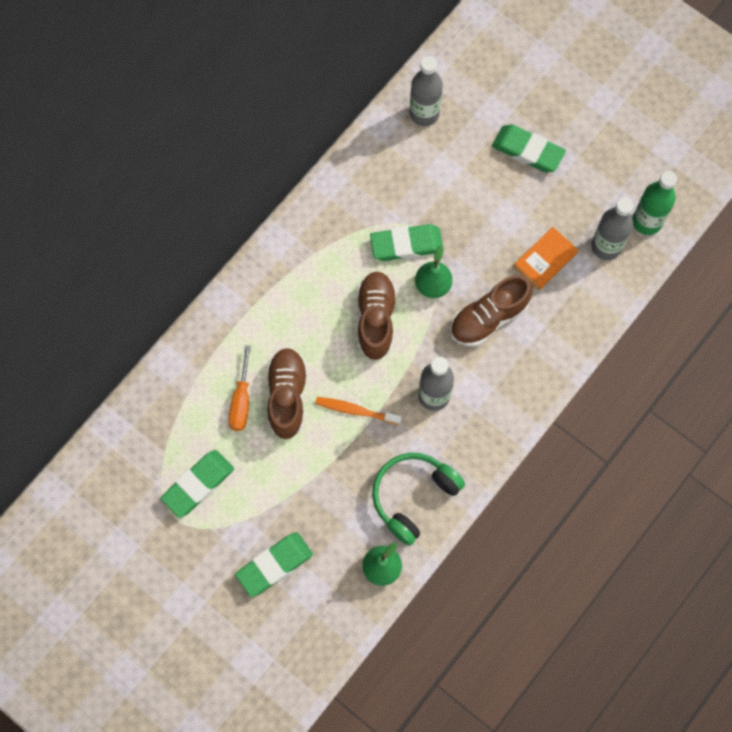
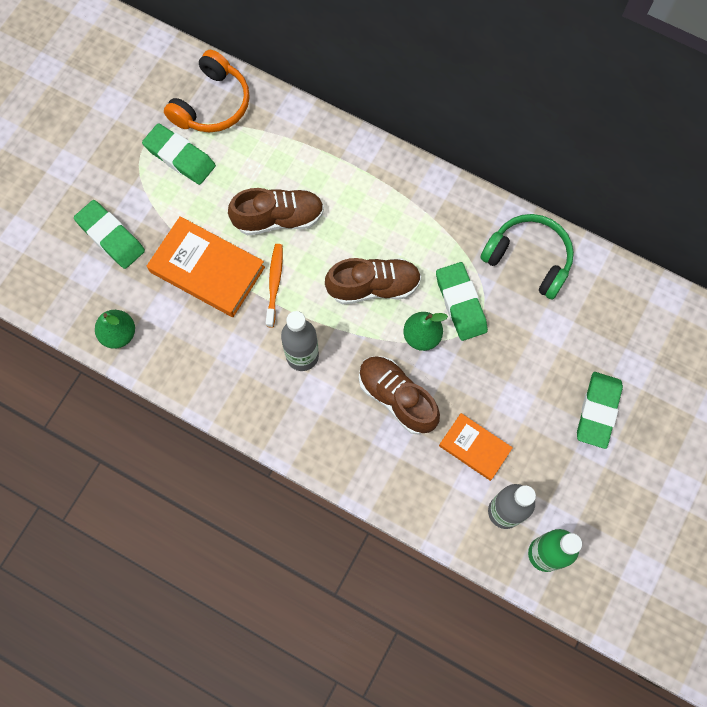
camera: 80 degrees right, 0 degrees up
orange screwdriver [229,346,251,431] -> none
green headphones [372,453,465,546] -> green headphones moved to [481,214,574,300]
grey bottle [410,56,443,126] -> none
none -> orange book [147,216,265,317]
none -> orange headphones [164,50,250,132]

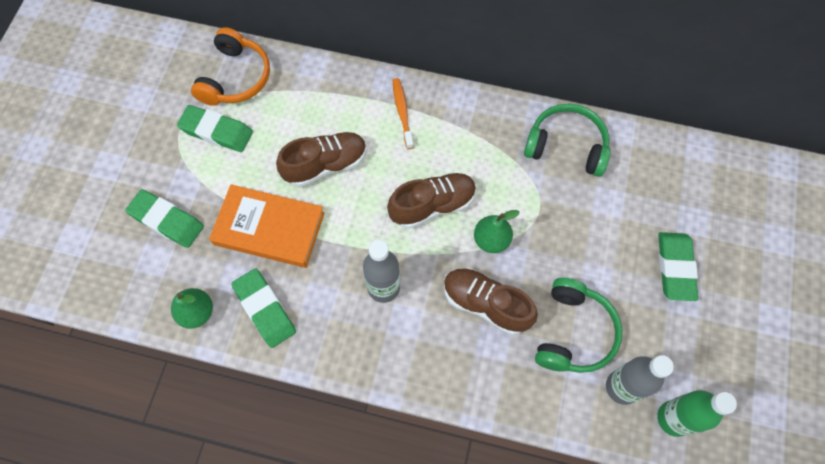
camera: 15 degrees left, 5 degrees down
orange toothbrush [266,244,283,327] -> orange toothbrush moved to [393,78,414,149]
green eraser [436,262,488,341] -> green eraser moved to [231,268,296,348]
orange book [439,413,513,481] -> green headphones [535,278,623,373]

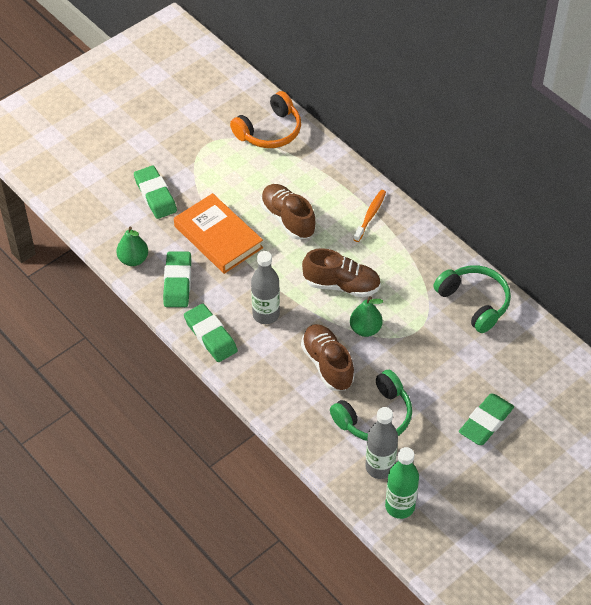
camera: 35 degrees right, 15 degrees down
green eraser [177,105,253,152] -> green eraser moved to [184,304,238,362]
brown shoe [276,132,366,187] -> brown shoe turned 135 degrees counterclockwise [261,184,315,240]

